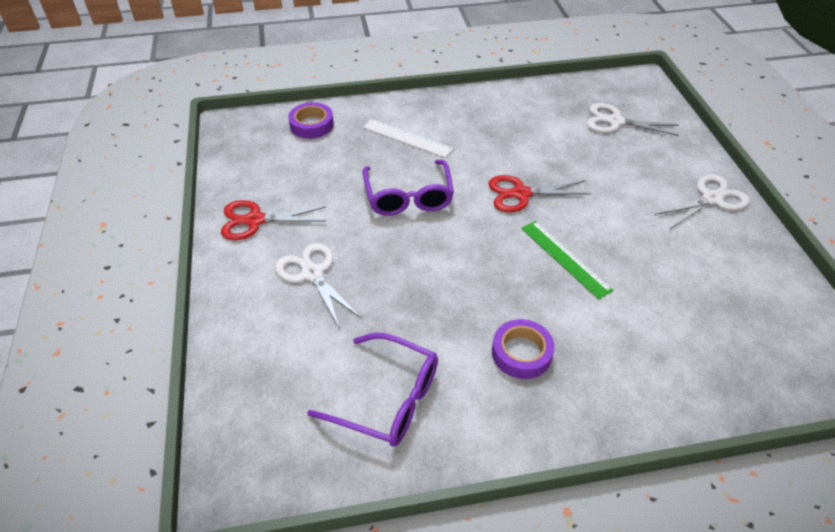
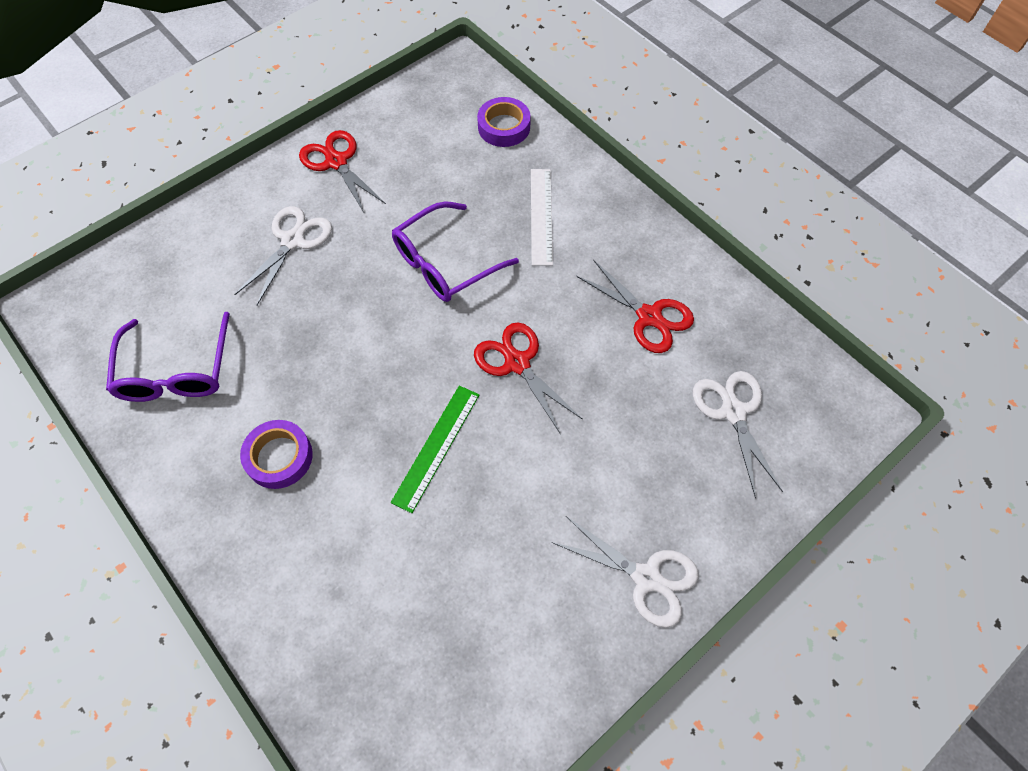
camera: 60 degrees right, 15 degrees up
none -> red scissors [577,260,694,353]

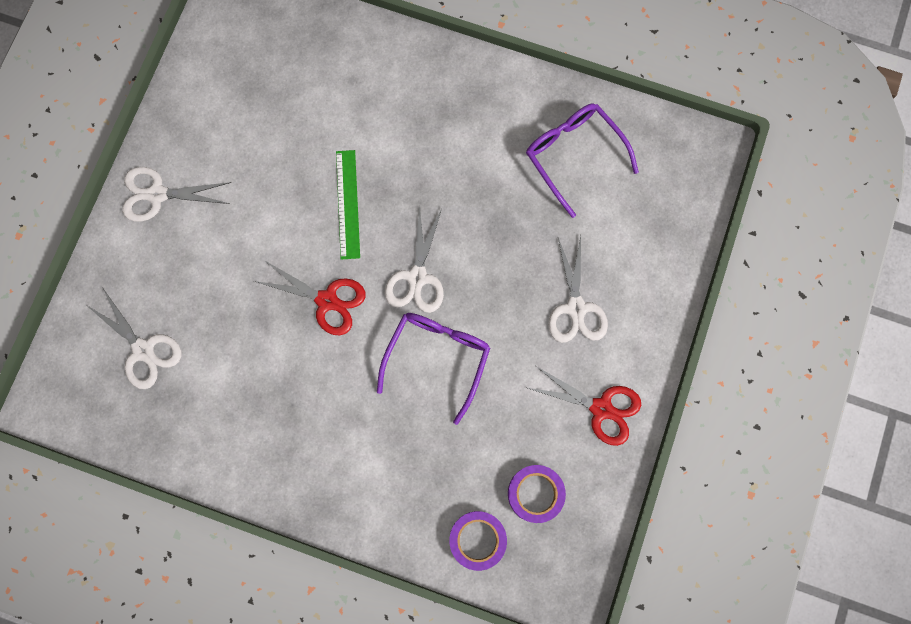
camera: 150 degrees right, 15 degrees up
purple tape [240,420,313,489] -> purple tape moved to [508,465,566,523]
white ruler [531,169,553,266] -> none
red scissors [577,260,694,353] -> none
none -> white scissors [385,205,444,313]

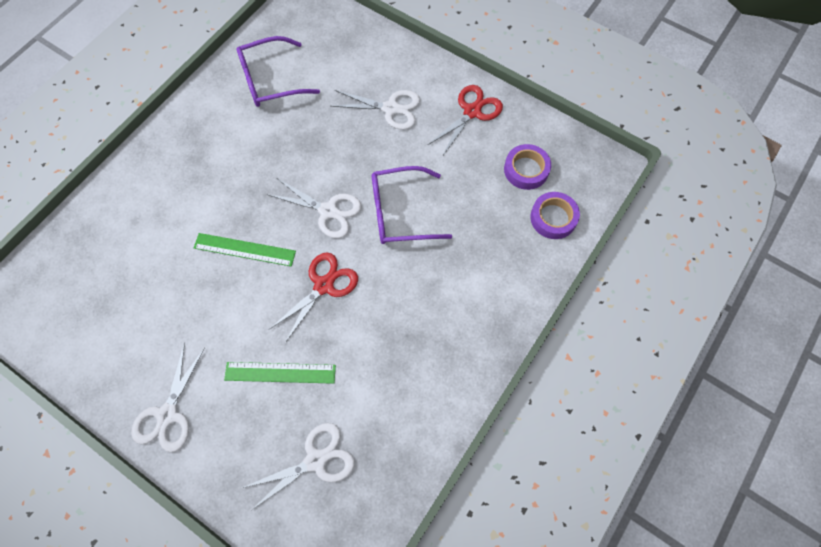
camera: 75 degrees left, 10 degrees down
purple glasses [377,313,490,425] -> purple glasses turned 45 degrees counterclockwise [372,166,452,244]
none -> green ruler [224,362,336,384]

